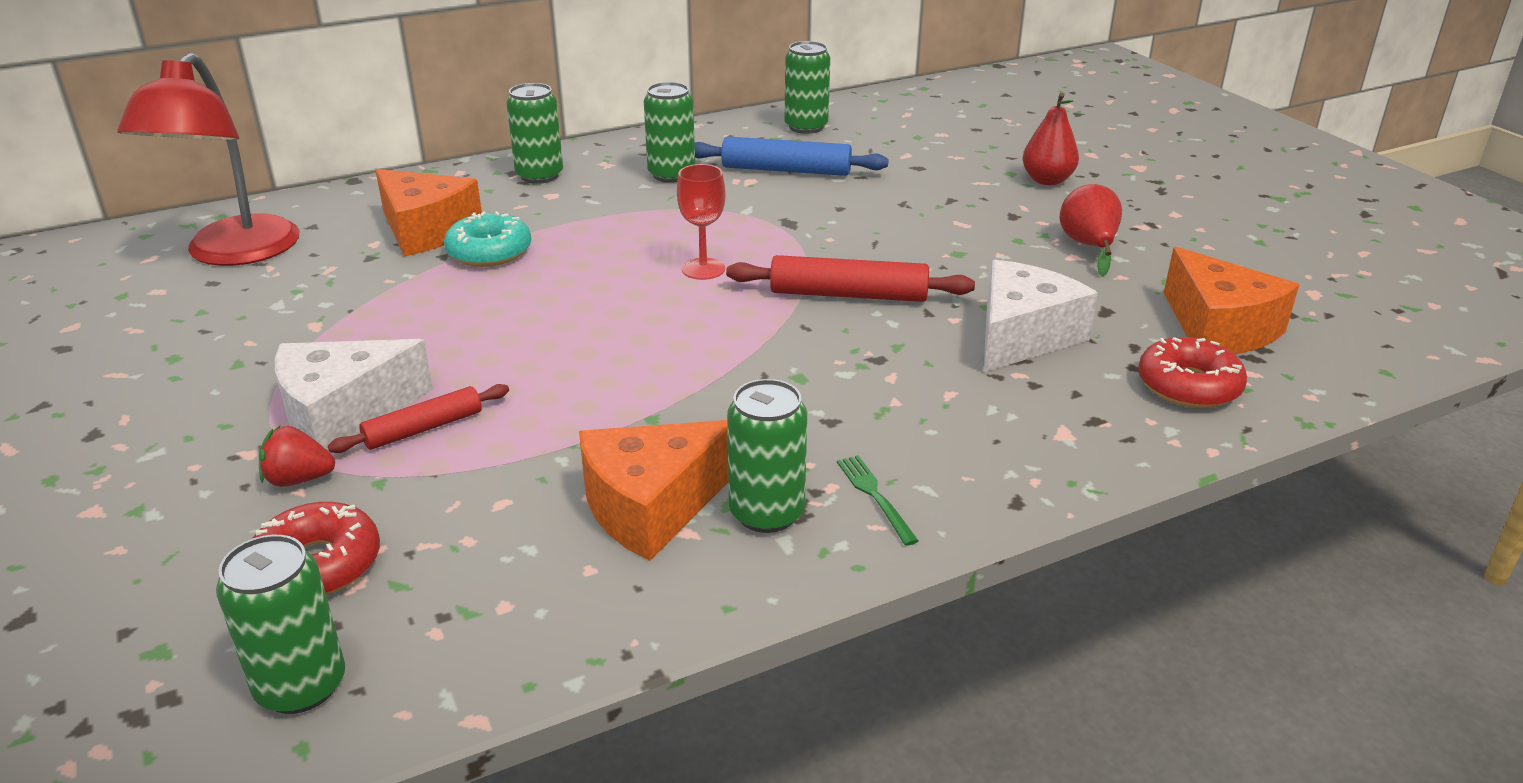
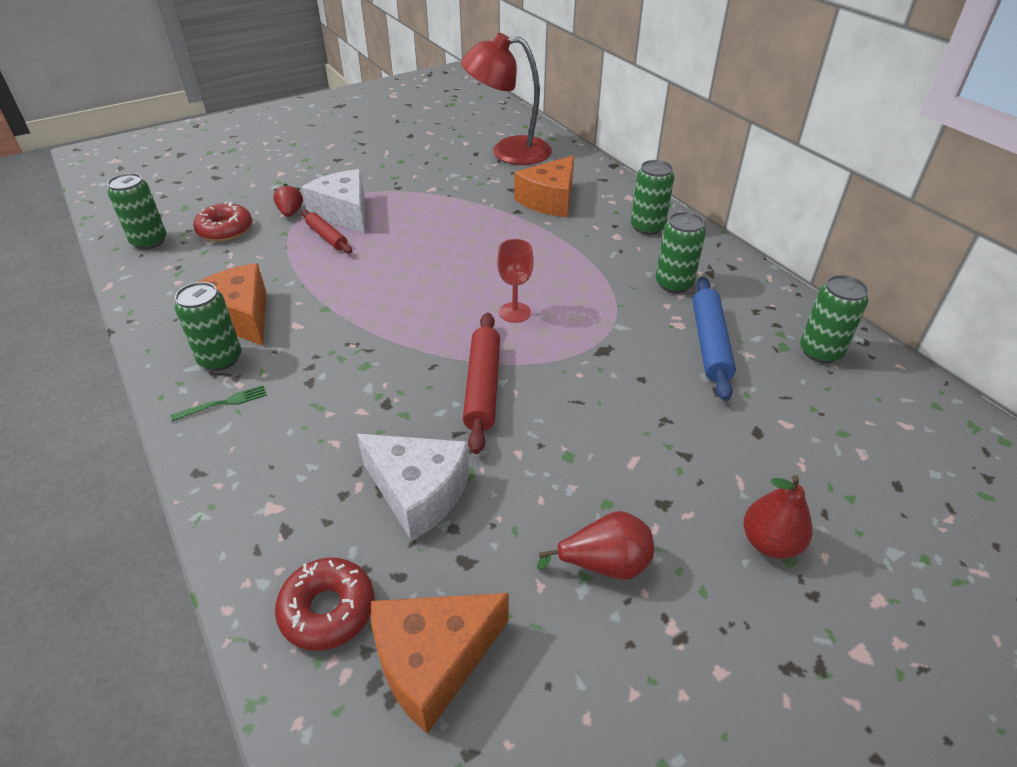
camera: 85 degrees right, 10 degrees up
turquoise donut [444,211,531,267] -> none

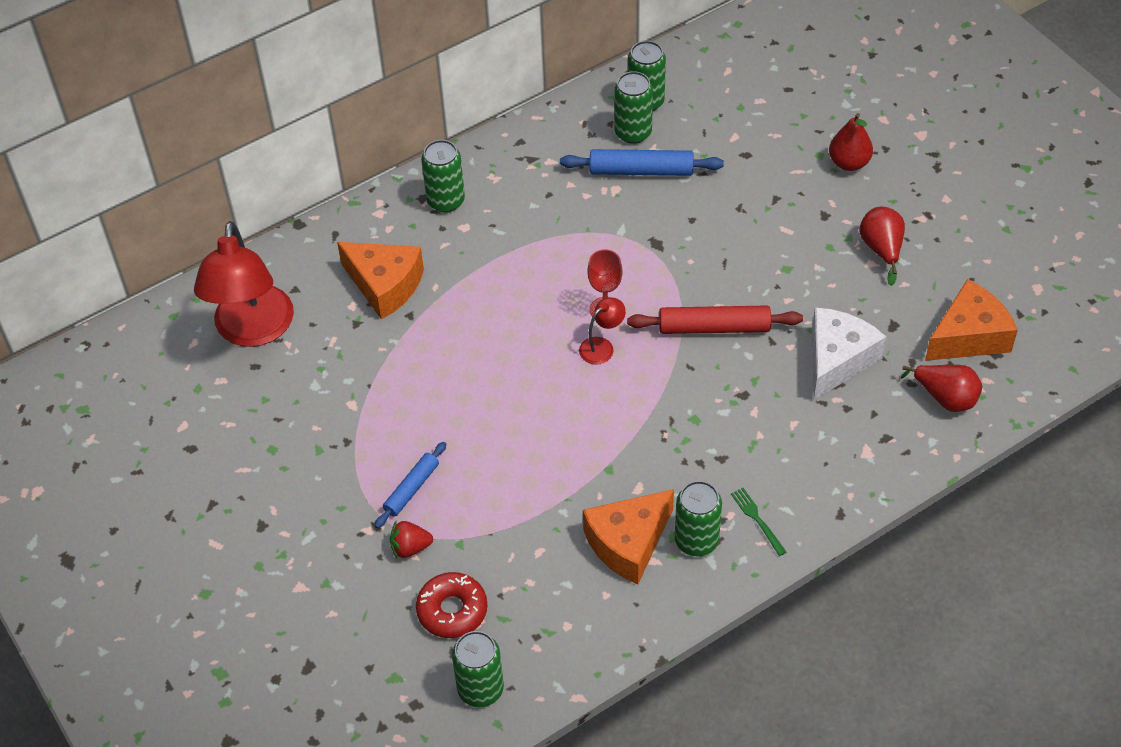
camera: 90 degrees left, 10 degrees up
red donut [275,557,374,651] -> red pear [901,365,982,412]
white cheese [301,169,365,233] -> blue rolling pin [374,442,446,528]
red rolling pin [302,210,352,253] -> none
orange cheese [371,593,509,734] -> orange cheese turned 90 degrees counterclockwise [925,279,1018,361]
green can [656,212,706,293] -> green can moved to [614,71,653,144]
none -> red lamp [579,298,626,365]

